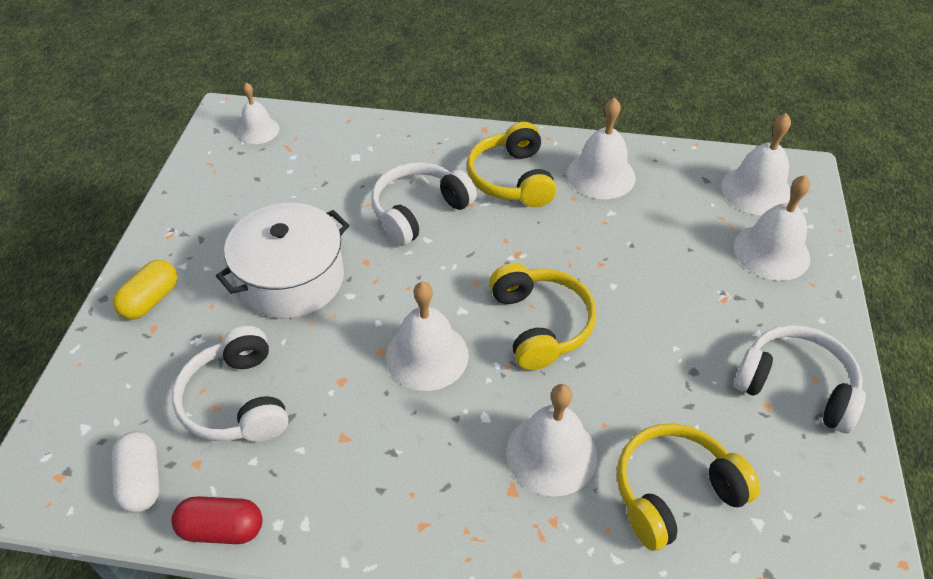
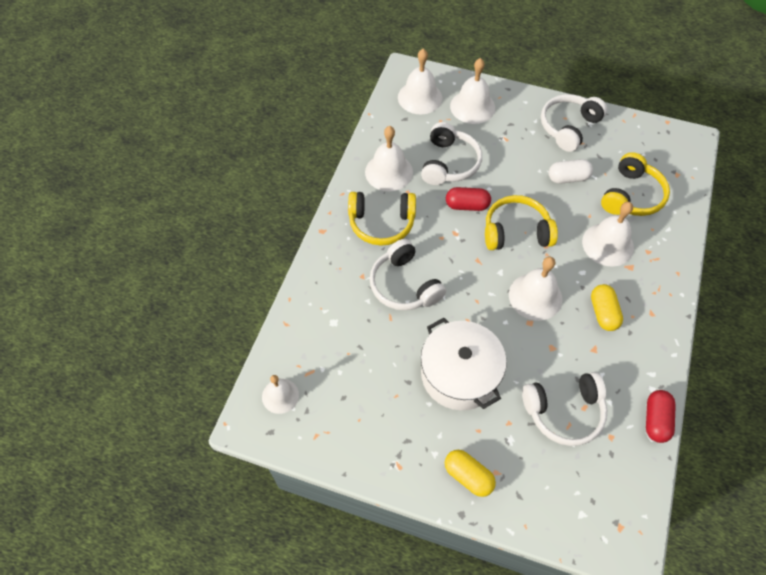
camera: 80 degrees left, 10 degrees up
white capsule [112,432,160,513] -> white capsule moved to [549,159,593,184]
yellow headphones [617,423,760,551] -> yellow headphones turned 135 degrees counterclockwise [601,152,670,216]
none -> white headphones [421,122,482,185]
none -> red capsule [446,187,491,211]
none -> yellow capsule [591,284,623,331]

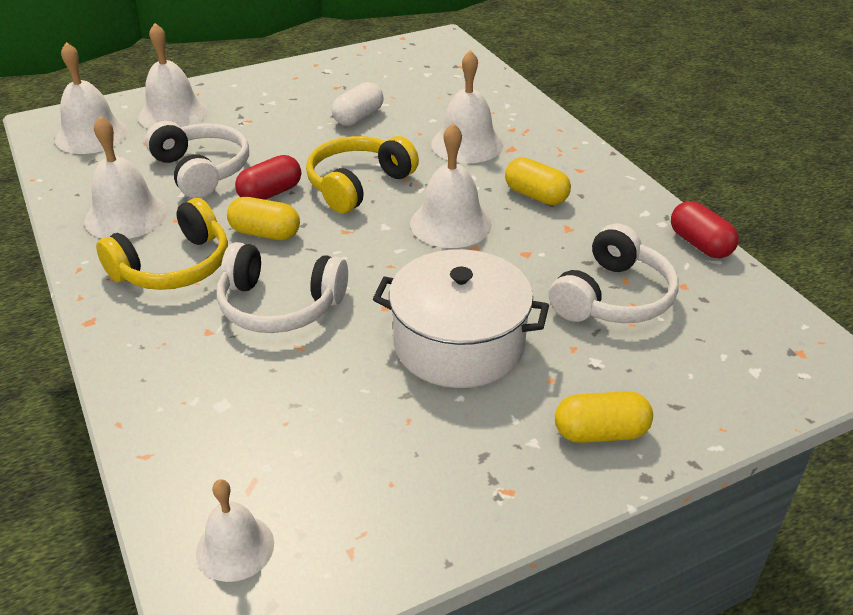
camera: 45 degrees left, 20 degrees down
white headphones [541,94,607,152] -> none
yellow headphones [601,152,670,216] -> none
none -> yellow capsule [227,197,300,240]

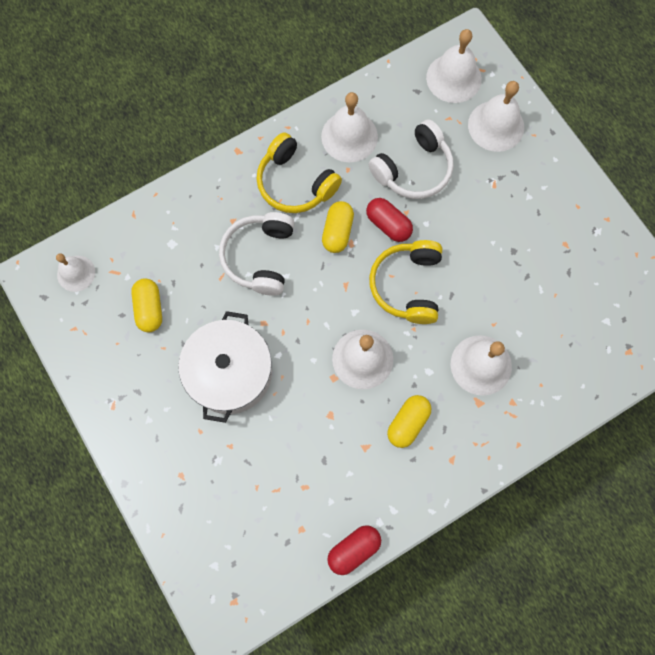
camera: 85 degrees right, 35 degrees up
yellow headphones [306,136,419,213] -> yellow headphones turned 120 degrees counterclockwise [369,240,442,324]
white capsule [332,82,384,126] -> none
white headphones [549,224,679,323] -> none
yellow capsule [555,391,653,443] -> yellow capsule moved to [131,278,162,332]

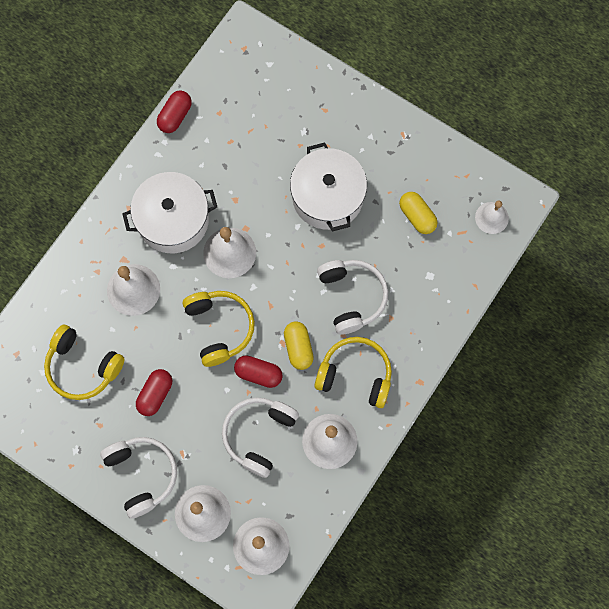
camera: 155 degrees right, 0 degrees up
yellow capsule [387,395,431,448] -> white pot [122,172,217,253]
none -> yellow headphones [44,324,125,400]
none -> white headphones [100,437,177,519]
none -> red capsule [136,369,172,416]

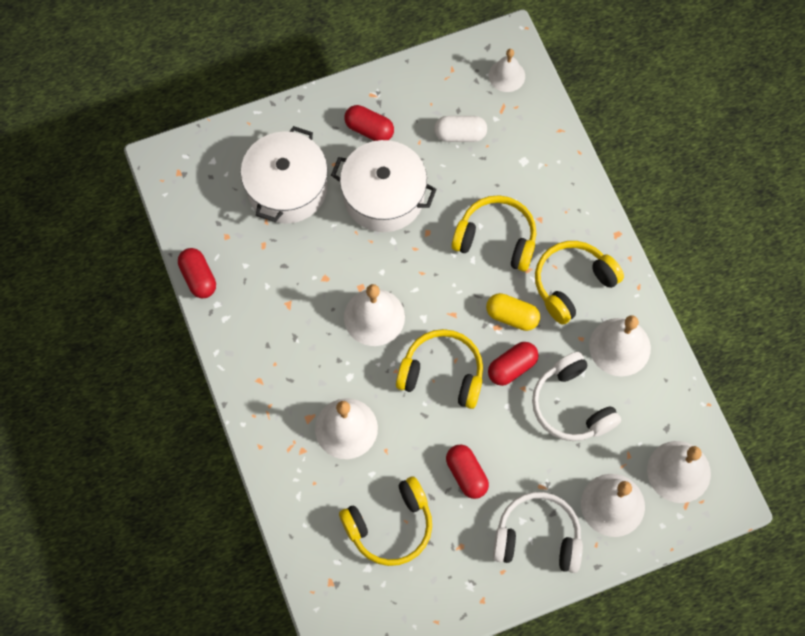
camera: 55 degrees left, 5 degrees down
white pot [122,172,217,253] -> white pot moved to [241,126,328,224]
white headphones [317,260,388,335] -> yellow headphones [451,195,536,272]
yellow capsule [399,192,438,234] -> white capsule [434,116,487,142]
none -> red capsule [344,105,394,141]

